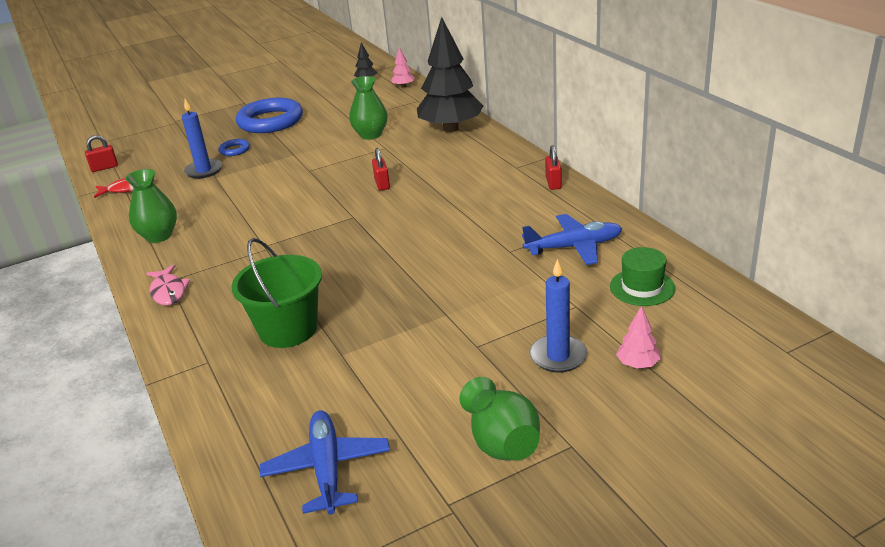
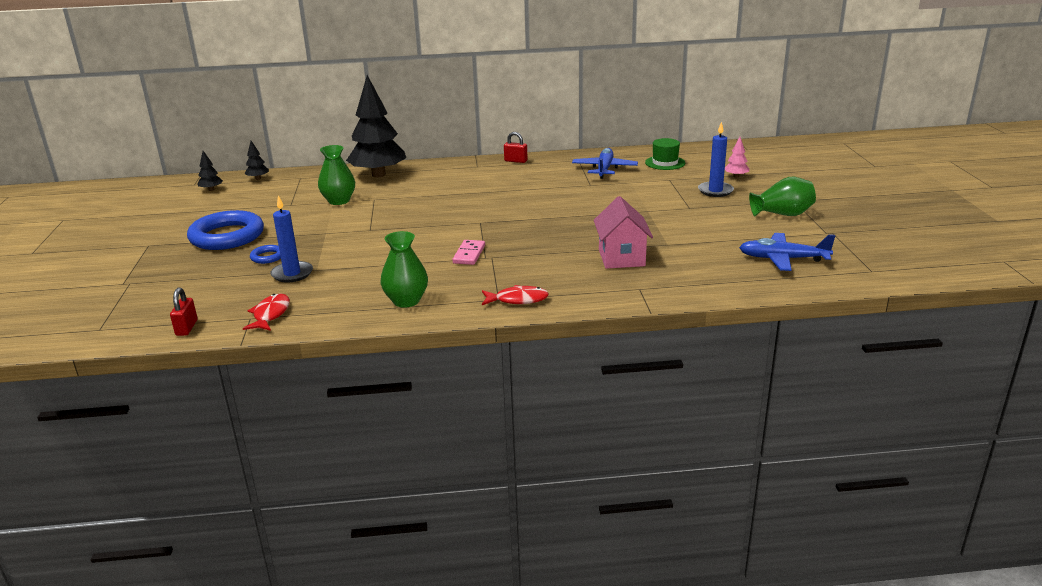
camera: 70 degrees left, 5 degrees down
pink fish [146,265,190,305] -> red fish [482,285,549,305]
green bucket [231,238,322,348] -> pink house [594,196,653,269]
red padlock [372,148,390,191] -> none
pink tree [391,47,415,88] -> black tree [244,141,269,180]
none -> pink domino [452,240,485,265]

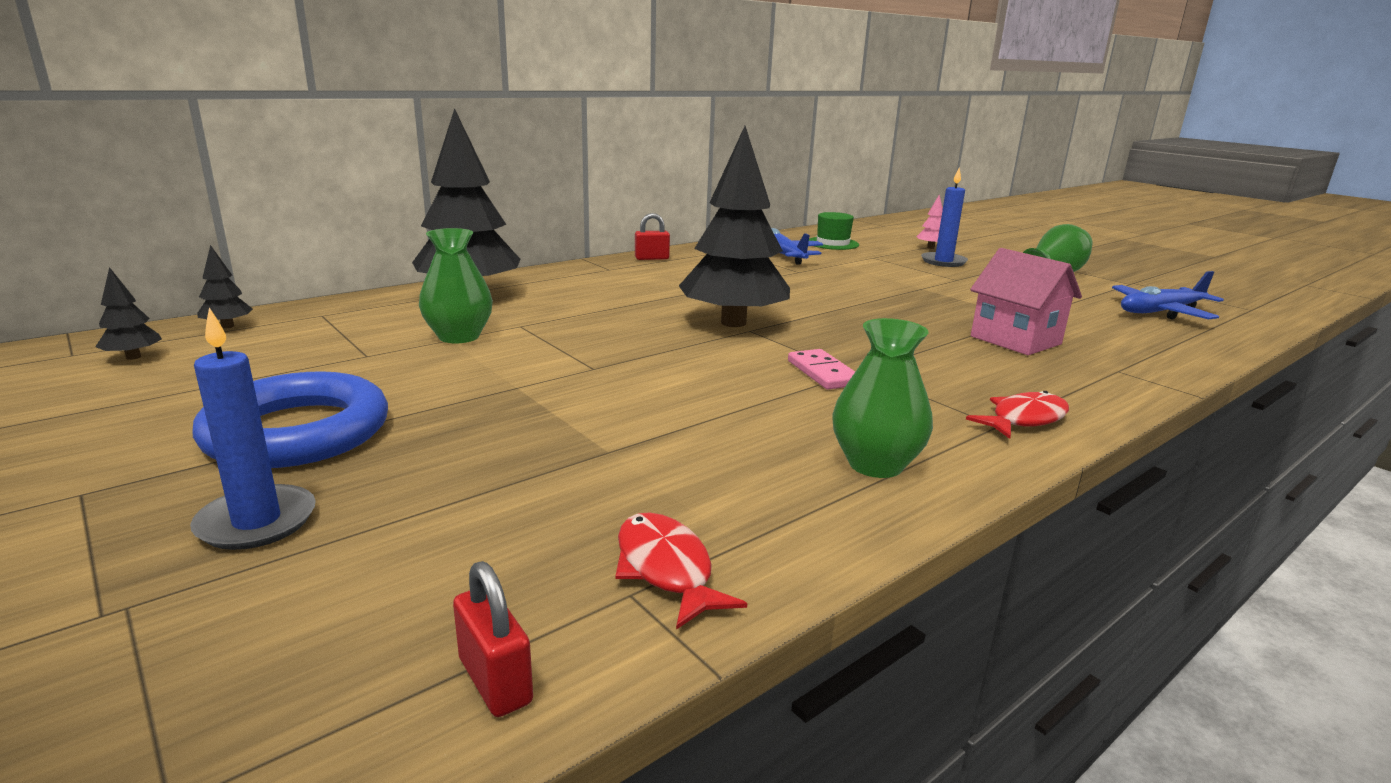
camera: 35 degrees left, 5 degrees down
blue ring [250,245,281,264] -> none
blue candle [270,195,313,283] -> blue candle moved to [190,308,316,550]
none -> black tree [679,126,790,327]

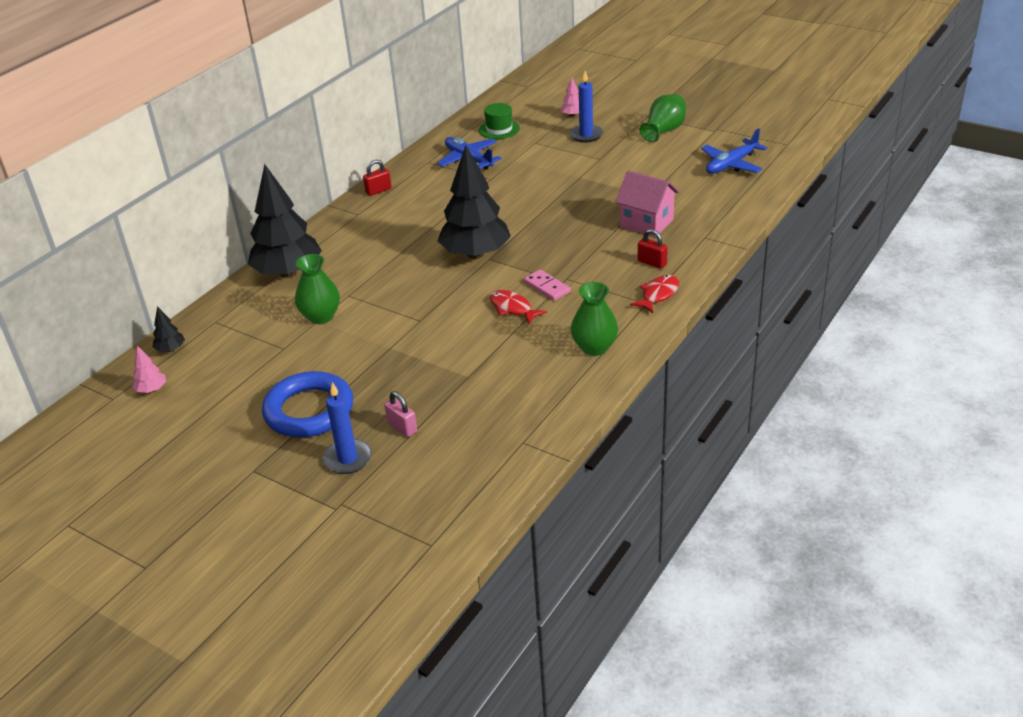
camera: 15 degrees left, 15 degrees up
black tree [95,267,162,360] -> pink tree [132,346,166,393]
red padlock [453,561,533,717] -> red padlock moved to [638,229,668,269]
red fish [615,512,747,630] -> red fish moved to [490,290,547,324]
none -> pink padlock [384,391,417,437]

